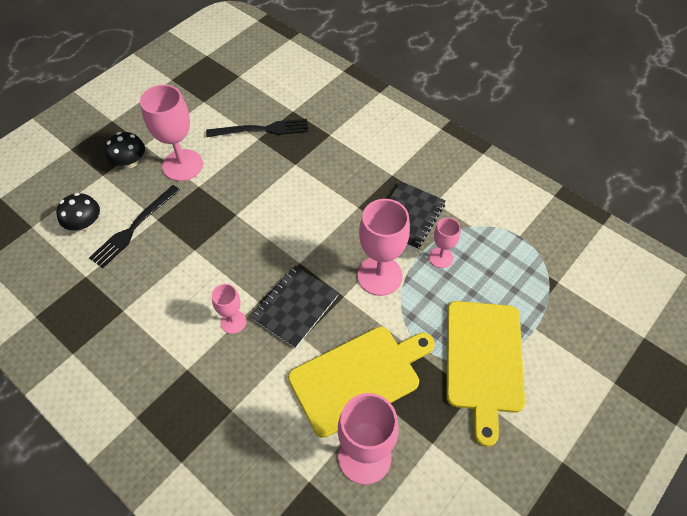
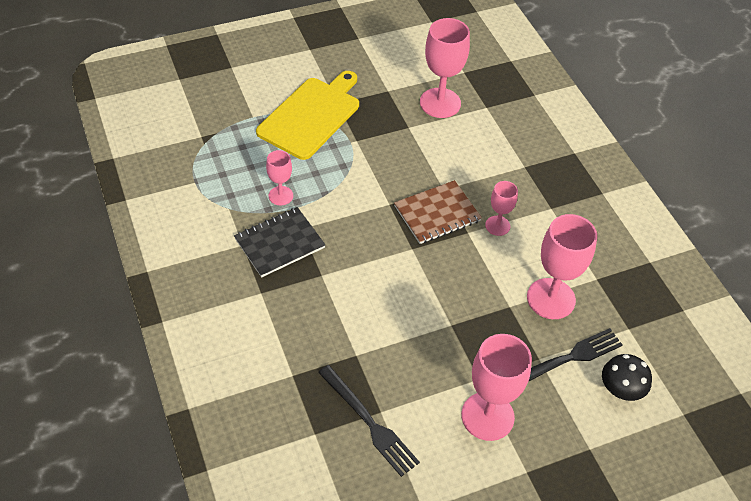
camera: 155 degrees left, 5 degrees down
black mushroom [105,132,145,168] -> none
black fork [206,119,308,137] -> black fork turned 150 degrees counterclockwise [318,365,420,477]
black notebook [250,266,339,348] -> brown notebook [394,180,482,244]
yellow cutting board [288,327,435,438] -> none
pink goblet [357,199,410,296] -> pink goblet moved to [527,214,597,319]

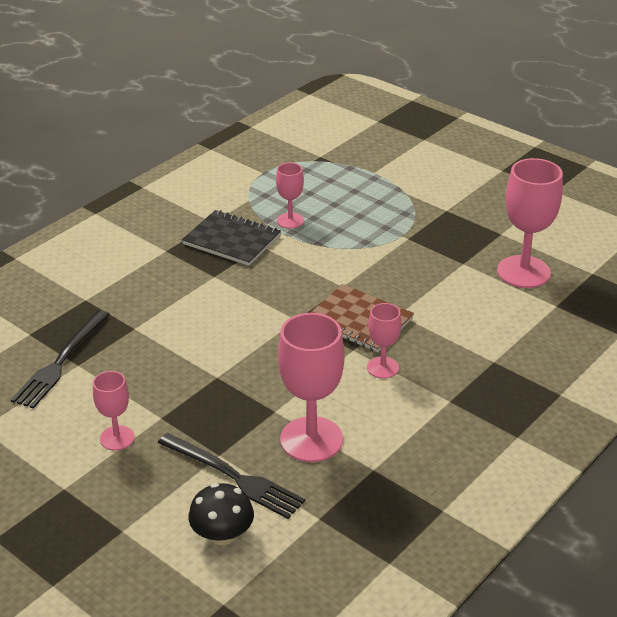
camera: 65 degrees right, 15 degrees down
yellow cutting board [256,71,359,160] -> none
pink goblet [461,334,532,441] -> pink goblet [93,371,135,450], size x0.55

